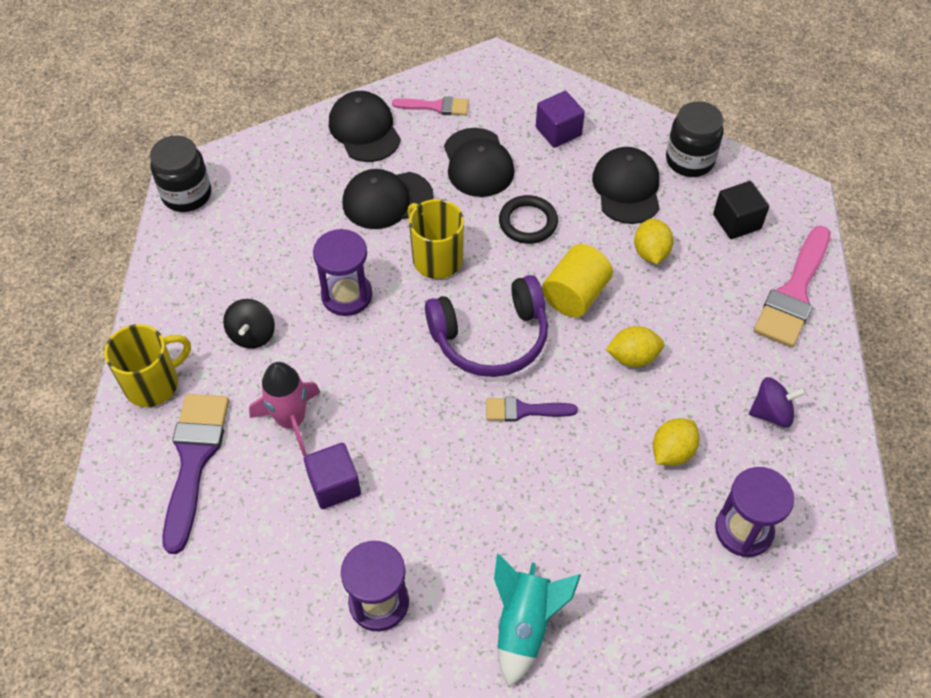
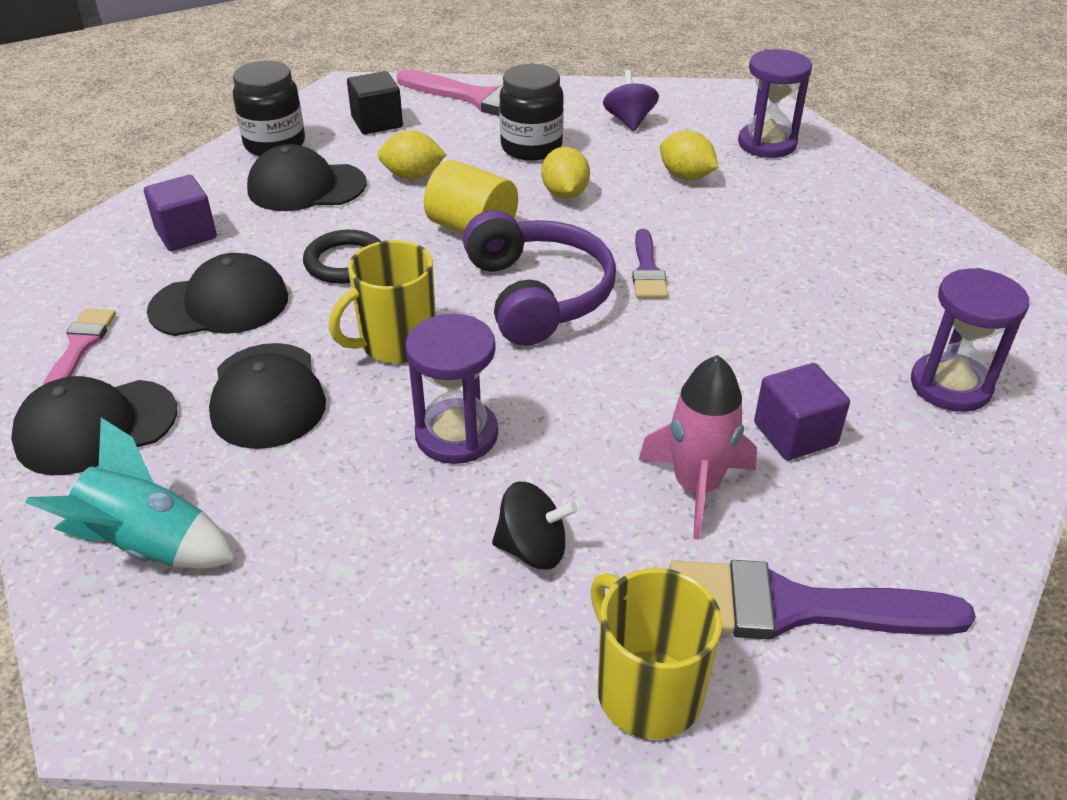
camera: 90 degrees left, 15 degrees down
black jar [150,135,211,212] -> black jar moved to [499,64,564,161]
turquoise rocket [494,554,581,687] -> turquoise rocket moved to [25,418,237,569]

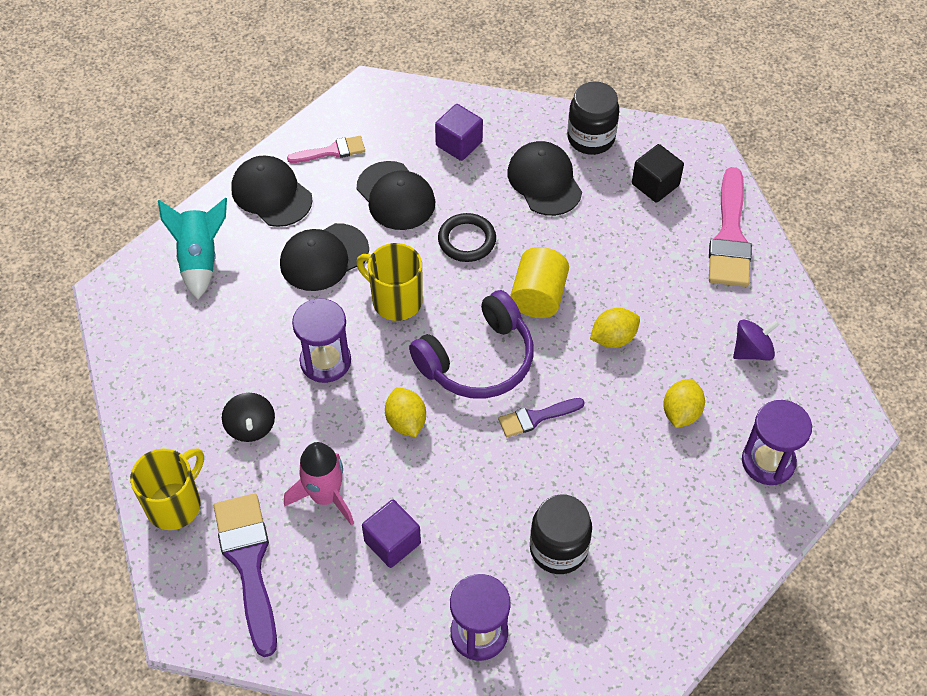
camera: 70 degrees right, 15 degrees up
yellow lemon [378,130,446,179] -> yellow lemon moved to [385,388,426,437]
black jar [499,64,564,161] -> black jar moved to [530,494,592,574]

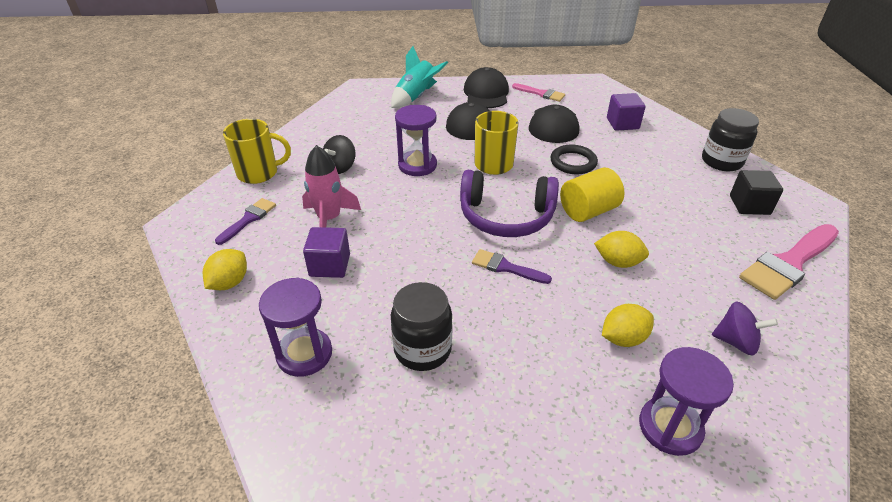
camera: 45 degrees right, 15 degrees down
purple brush [214,493,277,657] -> purple brush [215,198,276,245], size x0.55
yellow lemon [385,388,426,437] -> yellow lemon moved to [203,249,247,290]
black cap [507,141,582,216] -> none

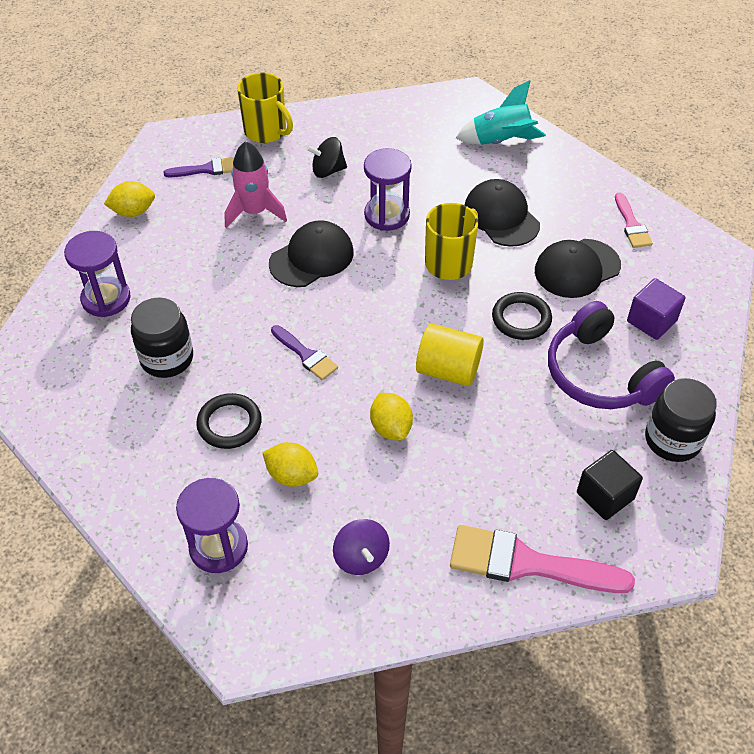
camera: 50 degrees right, 10 degrees up
purple cube [303,227,350,278] -> none
purple headphones [460,170,559,237] -> purple headphones moved to [548,301,675,409]
black cap [464,67,509,108] -> black cap moved to [269,221,354,287]
purple brush [472,249,552,284] -> purple brush turned 150 degrees clockwise [271,325,338,380]
none -> black ring [196,393,262,449]

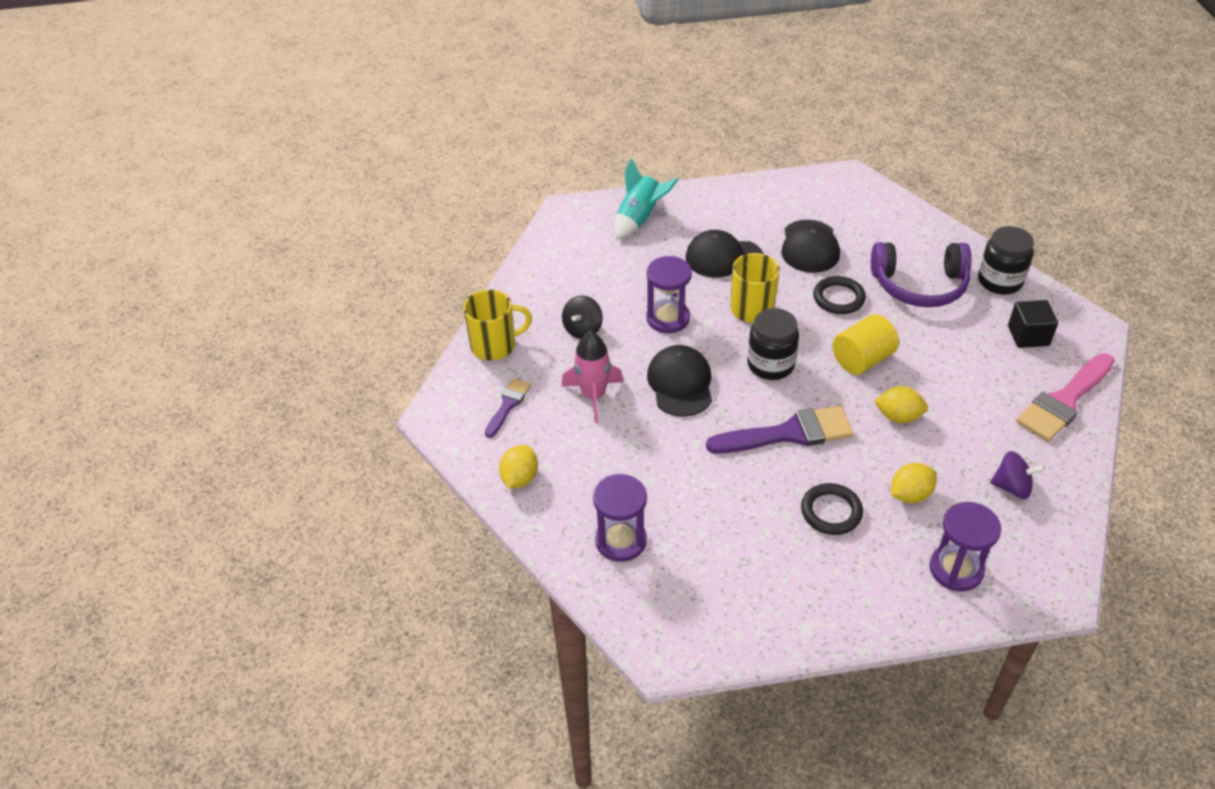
camera: 55 degrees left, 5 degrees down
black jar [131,298,193,378] -> black jar moved to [747,308,799,380]
purple brush [271,325,338,380] -> purple brush [706,406,854,454], size x1.82
pink brush [615,193,653,248] -> none
purple cube [627,278,686,340] -> none

